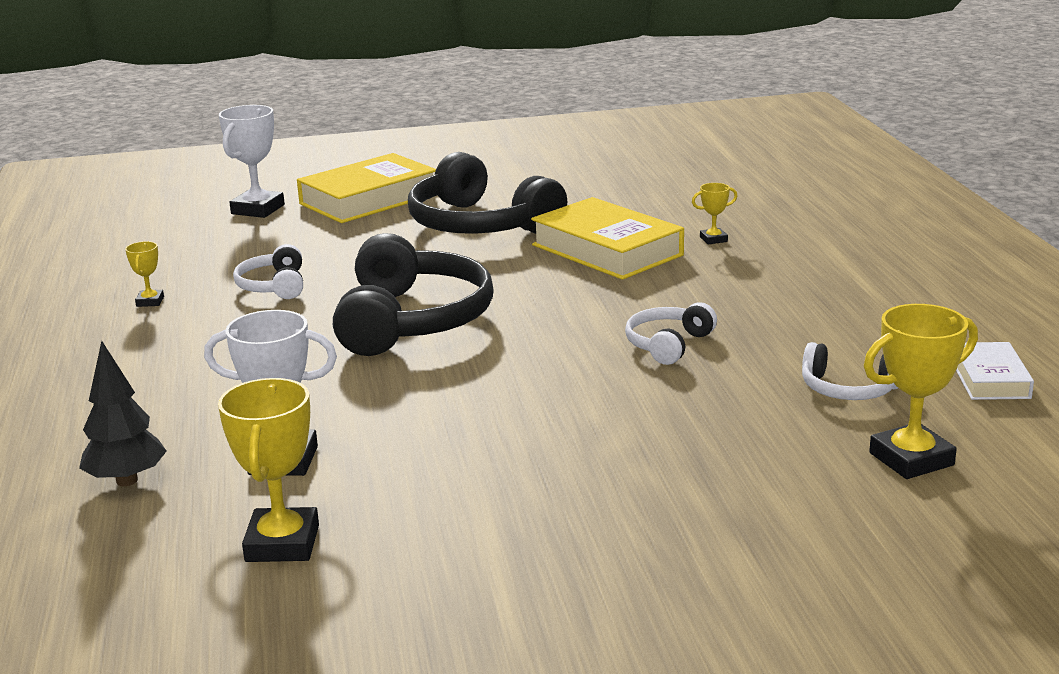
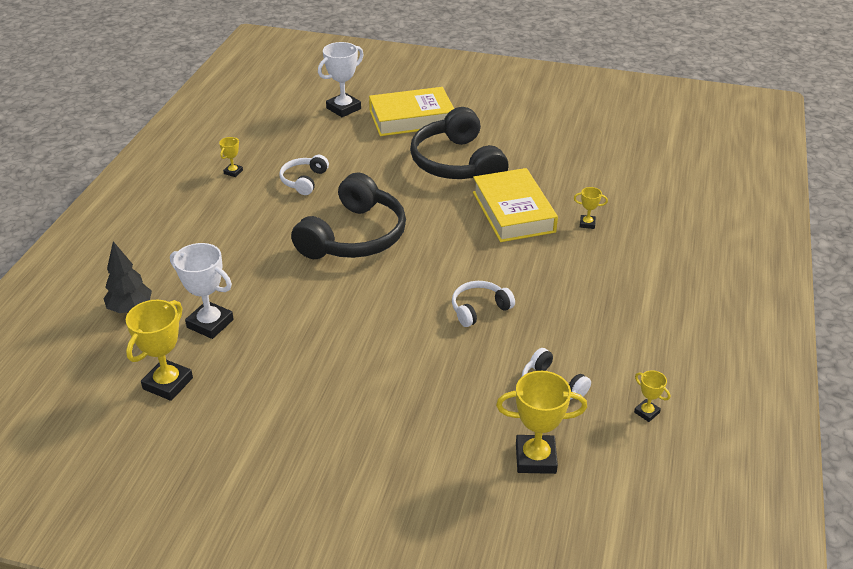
camera: 25 degrees right, 15 degrees up
white book [956,342,1034,400] -> yellow trophy [634,370,670,422]

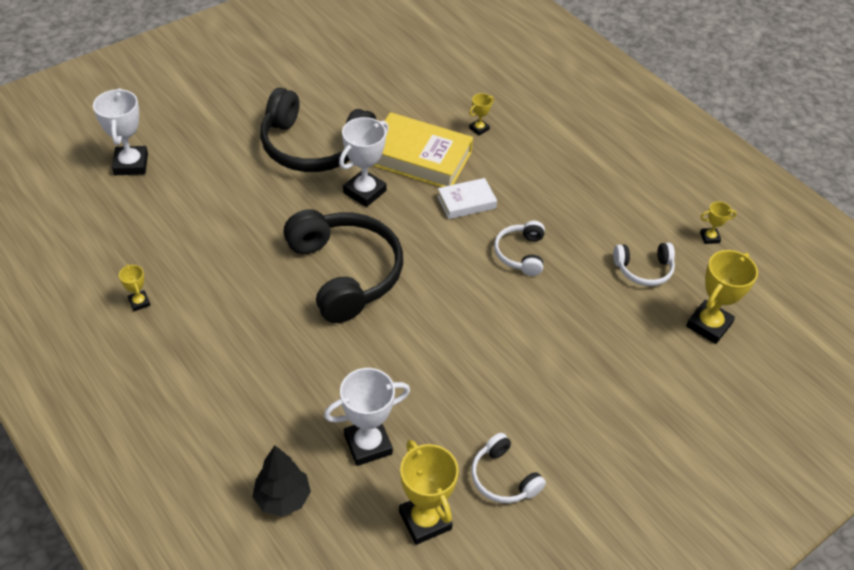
camera: 55 degrees left, 10 degrees up
white headphones [280,155,329,195] -> white headphones moved to [472,433,546,503]
yellow book [369,87,454,136] -> none
none -> white trophy [339,117,389,207]
none -> white book [437,178,497,219]

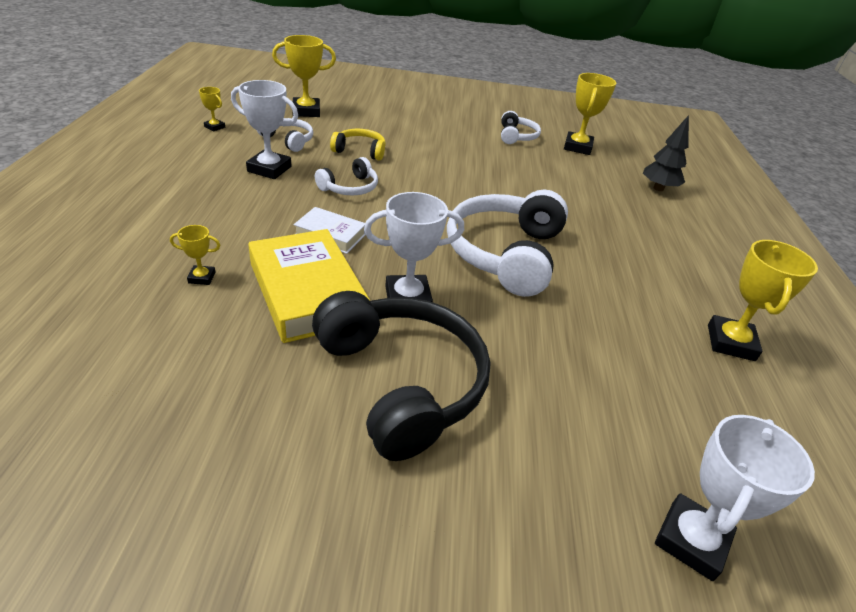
camera: 140 degrees left, 10 degrees down
yellow trophy [119,264,151,311] -> yellow trophy [708,240,818,361], size x1.99
black headphones [283,209,403,323] -> white headphones [447,190,568,297]
white trophy [324,368,410,466] -> white trophy moved to [231,80,298,179]
none -> yellow headphones [330,129,386,161]

